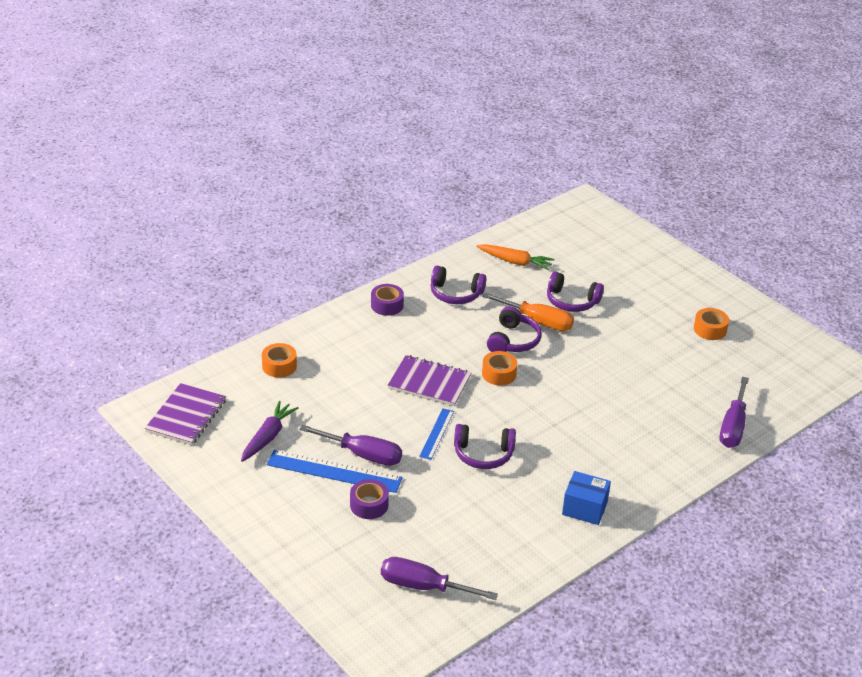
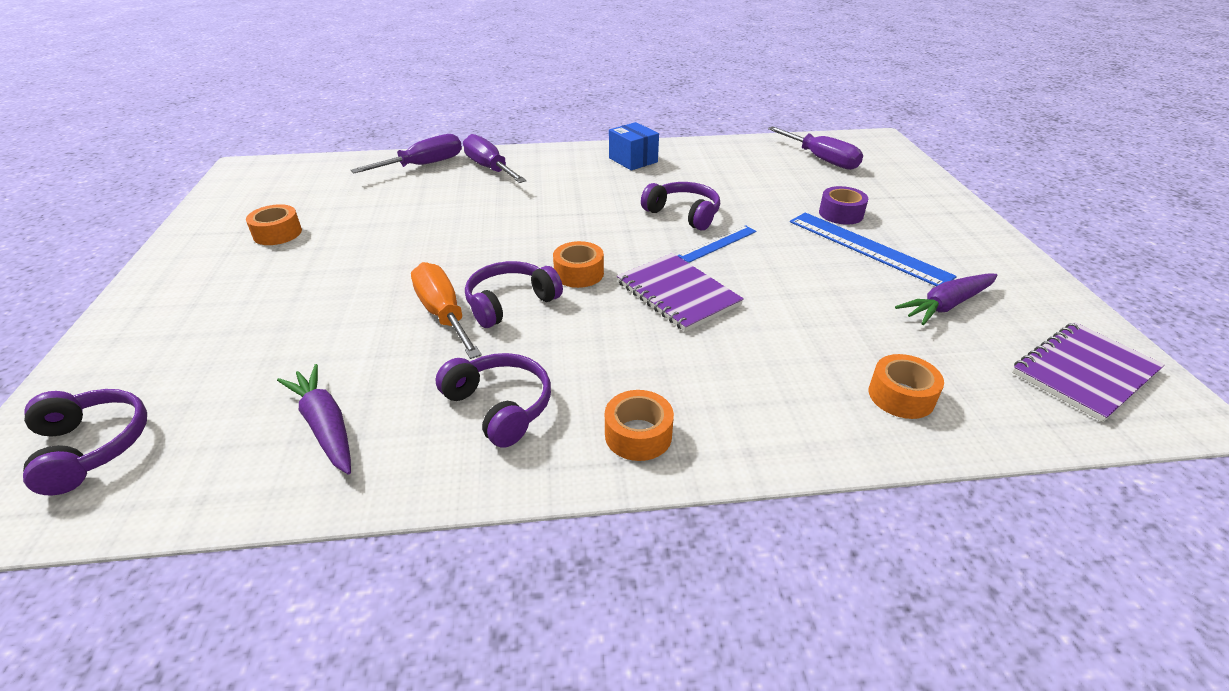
camera: 145 degrees left, 0 degrees up
purple screwdriver [299,425,402,466] -> purple screwdriver moved to [463,134,527,183]
purple tape [371,284,404,316] -> orange tape [605,390,674,461]
orange carrot [476,244,555,270] -> purple carrot [277,364,351,475]
purple headphones [547,272,604,312] -> purple headphones moved to [23,389,147,495]

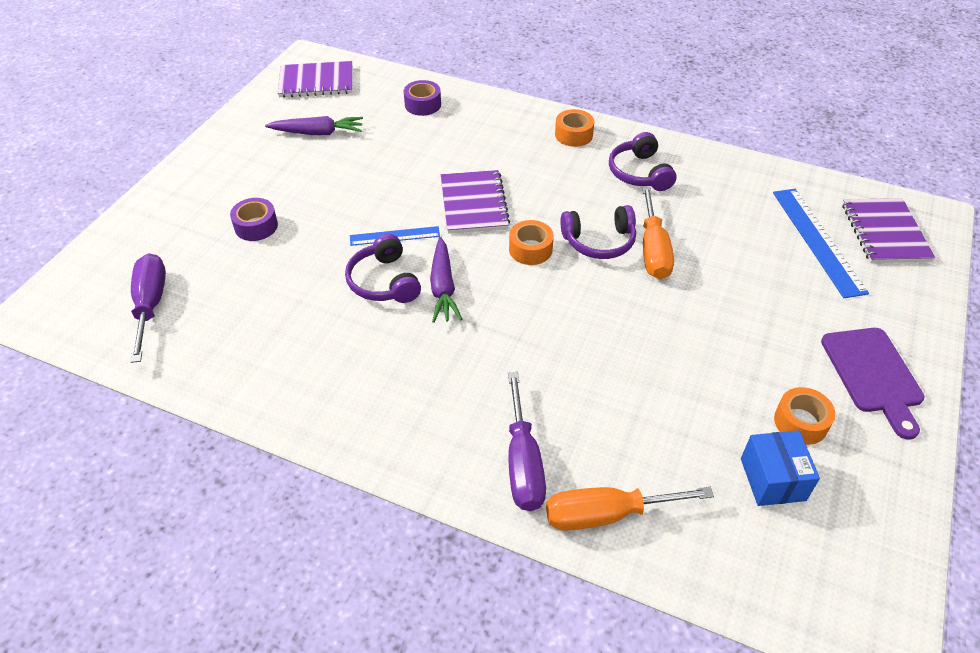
camera: 150 degrees left, 10 degrees up
purple headphones [23,389,147,495] -> purple notebook [842,198,935,263]
purple carrot [277,364,351,475] -> purple carrot moved to [430,237,462,323]
purple screwdriver [351,134,462,173] -> orange screwdriver [546,487,714,531]
blue box [609,122,659,170] -> blue box moved to [741,430,820,506]
blue ruler [790,213,957,286] -> blue ruler moved to [773,189,869,298]
orange tape [869,354,944,419] -> purple tape [404,80,441,116]
none -> purple cutting board [821,328,925,439]

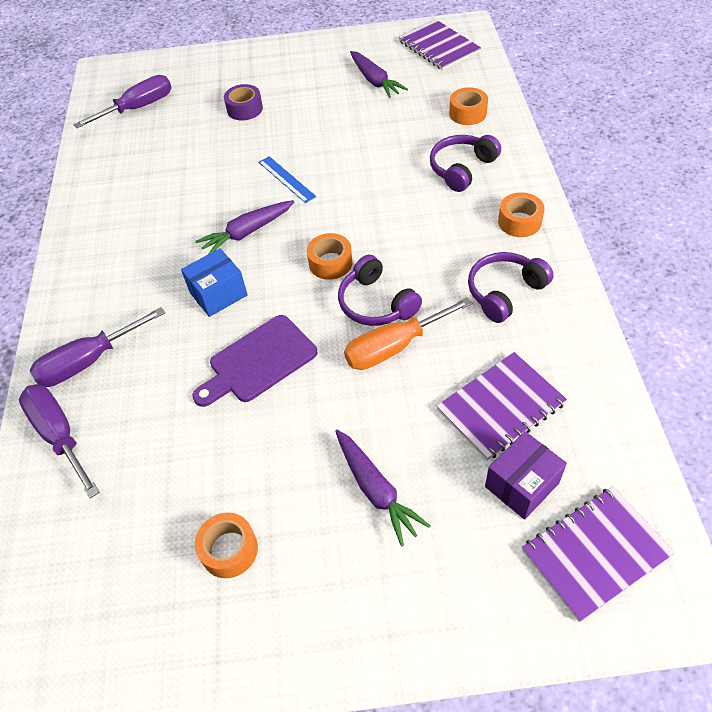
camera: 65 degrees right, 5 degrees up
purple headphones [345,234,421,303] -> purple headphones moved to [430,135,501,192]
purple tape [404,80,441,116] -> orange tape [449,87,488,125]
purple notebook [441,170,510,234] -> purple notebook moved to [436,352,567,461]
orange screwdriver [546,487,714,531] -> purple screwdriver [19,384,99,498]
blue box [741,430,820,506] -> blue box moved to [181,248,248,317]
blue ruler [773,189,869,298] -> purple box [485,431,567,520]
purple cutting board [821,328,925,439] -> purple cutting board moved to [192,315,317,407]
none -> purple carrot [335,430,431,546]

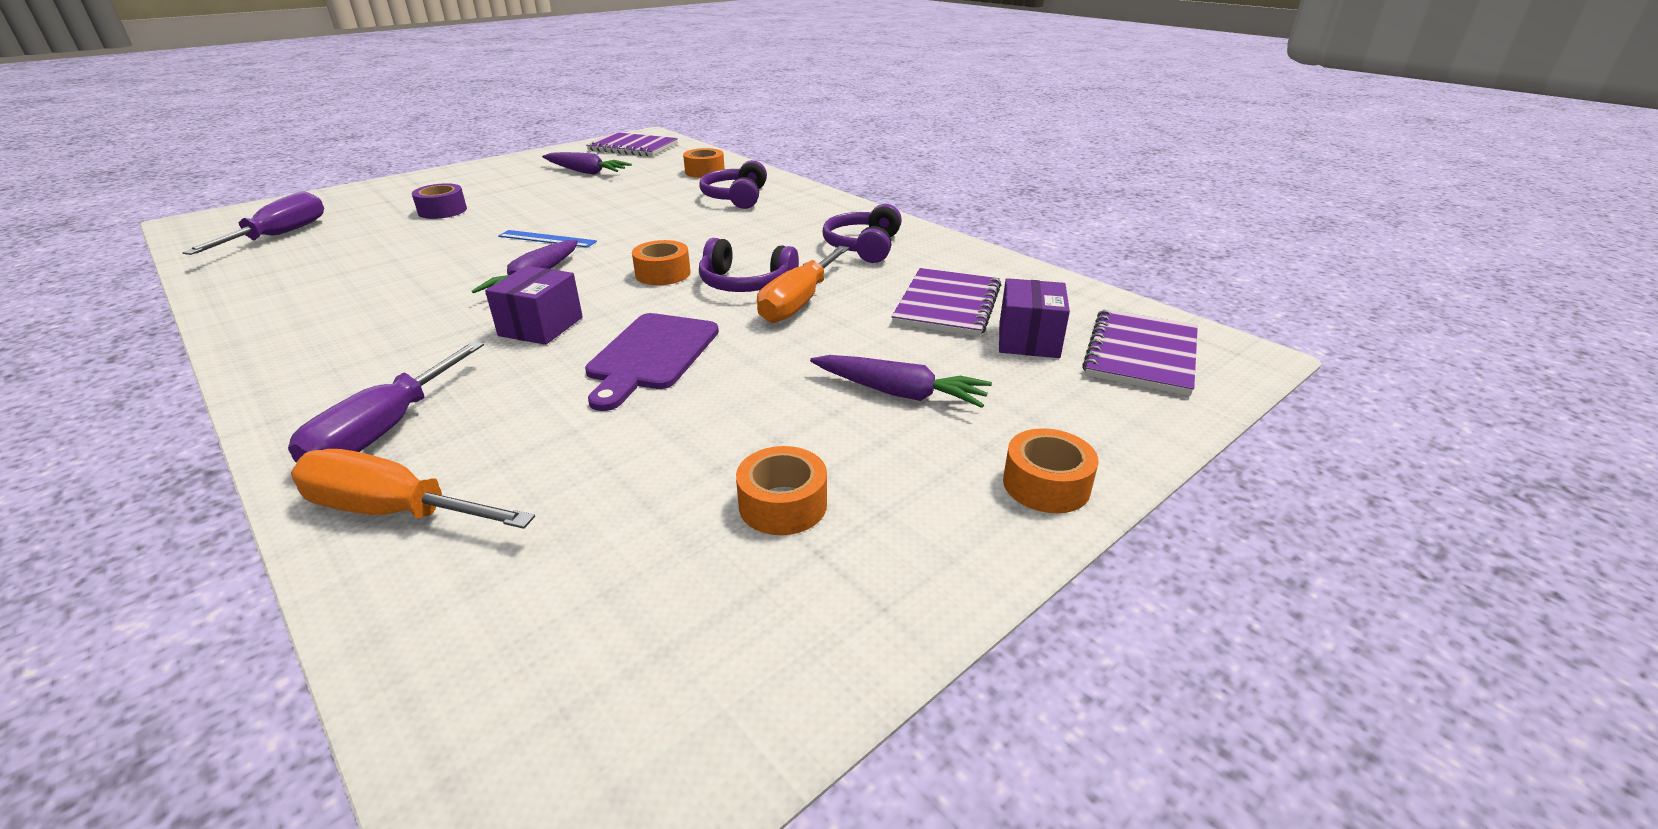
camera: 40 degrees left, 20 degrees down
purple screwdriver [19,384,99,498] -> orange screwdriver [291,449,535,529]
blue box [181,248,248,317] -> purple box [485,266,583,345]
orange tape [498,192,545,237] -> orange tape moved to [1003,428,1098,513]

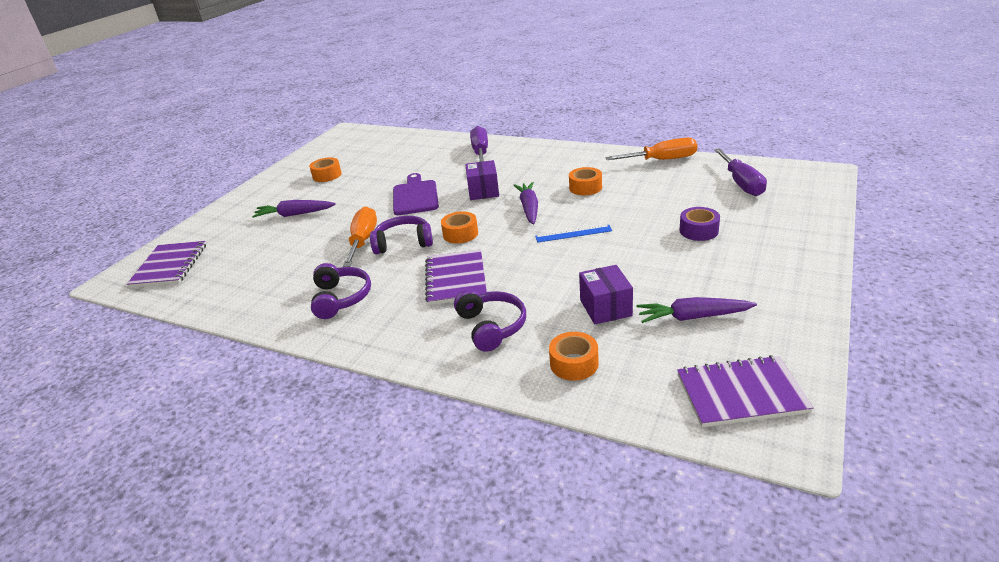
camera: 160 degrees right, 0 degrees up
orange screwdriver [291,449,535,529] -> orange screwdriver moved to [605,137,697,160]
purple notebook [892,268,1001,337] -> purple notebook moved to [425,249,487,305]
purple box [999,278,1070,358] -> purple box moved to [579,265,633,324]
orange tape [1003,428,1098,513] -> orange tape moved to [569,167,602,195]

